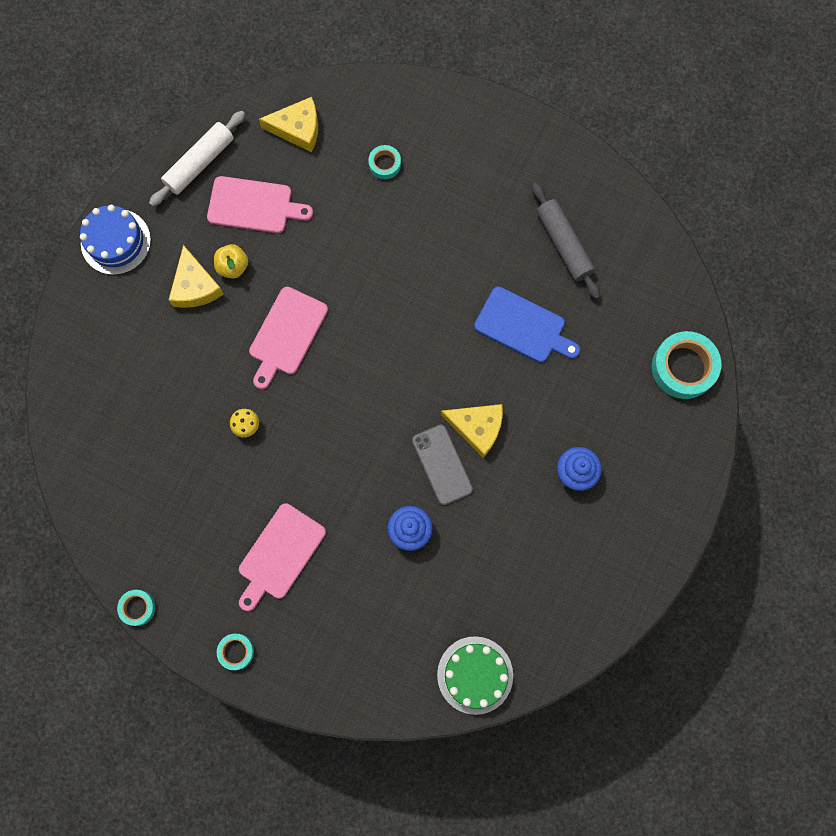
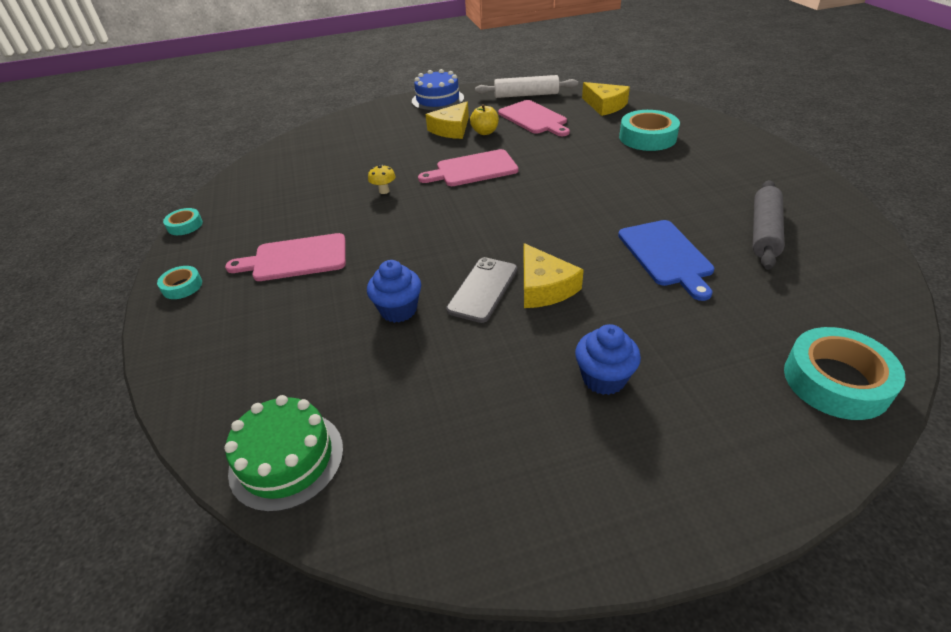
camera: 50 degrees right, 35 degrees down
turquoise tape [368,145,401,179] -> turquoise tape [619,110,680,151], size x1.91

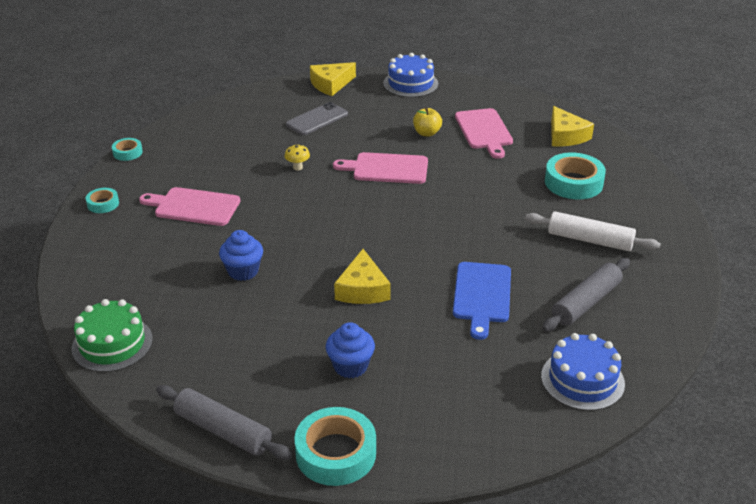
camera: 20 degrees right, 5 degrees down
yellow cheese [426,102,469,139] -> yellow cheese moved to [310,62,356,96]
grey phone [446,257,517,323] -> grey phone moved to [286,102,348,135]
white rolling pin [475,75,578,98] -> white rolling pin moved to [525,211,661,251]
turquoise tape [784,327,906,420] -> turquoise tape moved to [294,407,376,486]
none -> grey rolling pin [156,385,292,460]
none -> blue cake [541,333,625,411]

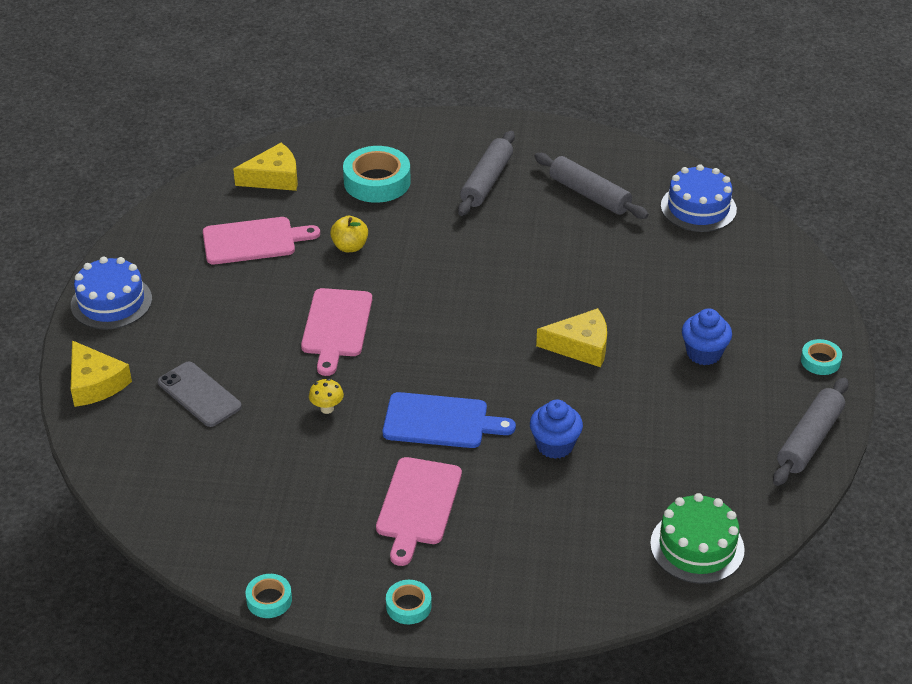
camera: 90 degrees left, 5 degrees up
turquoise tape [294,407,376,486] -> turquoise tape [801,339,842,375], size x0.52
yellow apple [413,107,442,137] -> yellow apple moved to [330,216,368,252]
blue cutting board [453,262,511,340] -> blue cutting board moved to [383,392,516,448]
white rolling pin [525,211,661,251] -> grey rolling pin [458,131,515,216]

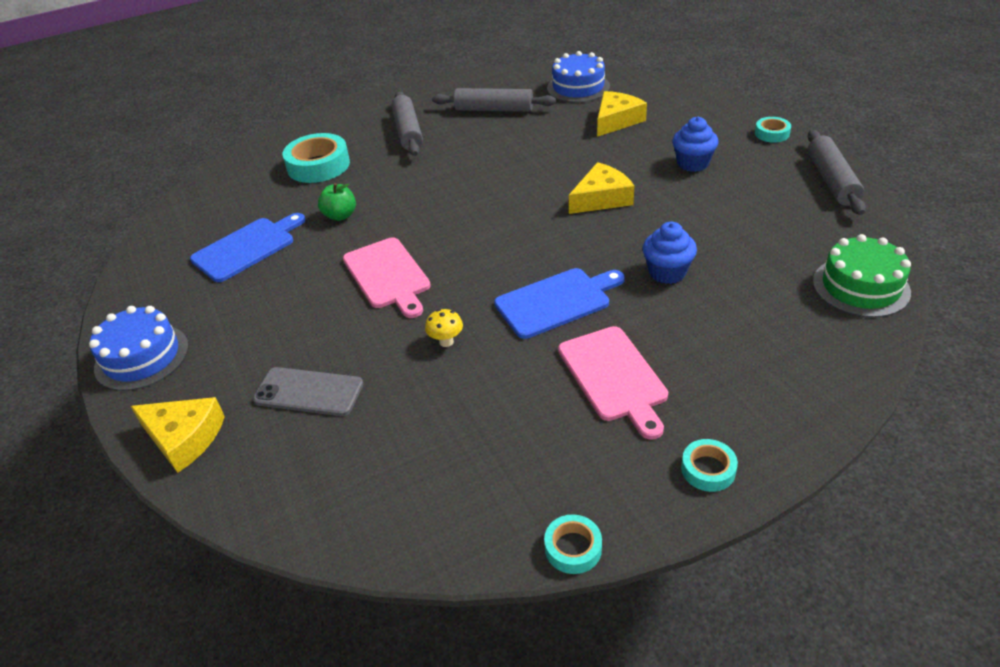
camera: 30 degrees left, 0 degrees up
pink cutting board [203,217,320,264] -> blue cutting board [190,213,305,282]
yellow cheese [233,143,298,191] -> yellow cheese moved to [597,91,647,137]
yellow apple [330,216,368,252] -> green apple [318,183,356,221]

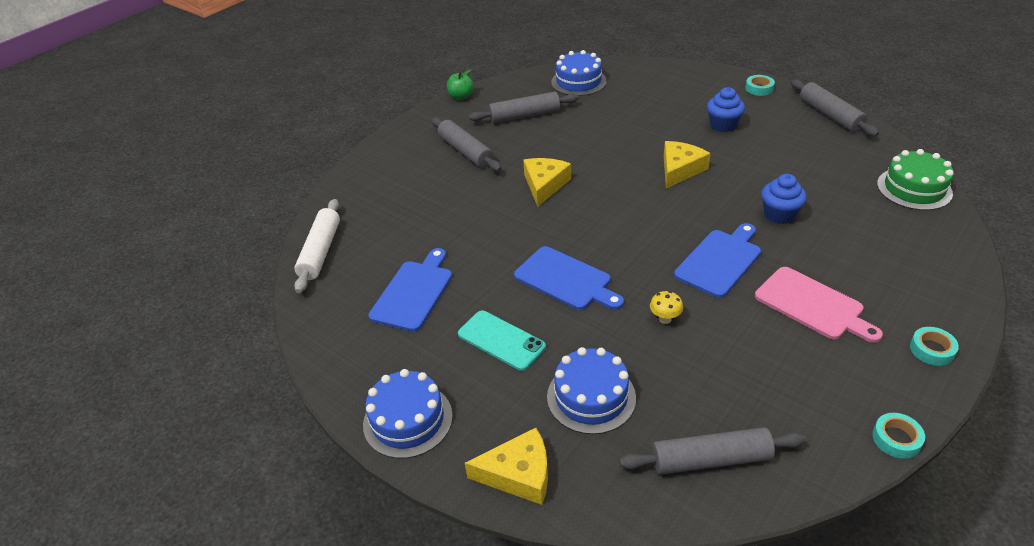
camera: 25 degrees left, 0 degrees up
grey phone [253,367,363,416] -> blue cake [547,347,636,434]
turquoise tape [283,133,350,183] -> none
green apple [318,183,356,221] -> green apple moved to [447,69,474,100]
pink cutting board [343,237,431,318] -> blue cutting board [514,246,624,310]
yellow cheese [597,91,647,137] -> yellow cheese moved to [523,158,571,207]
none -> white rolling pin [294,199,340,293]
none -> turquoise phone [458,311,546,371]
none -> grey rolling pin [619,427,806,475]

